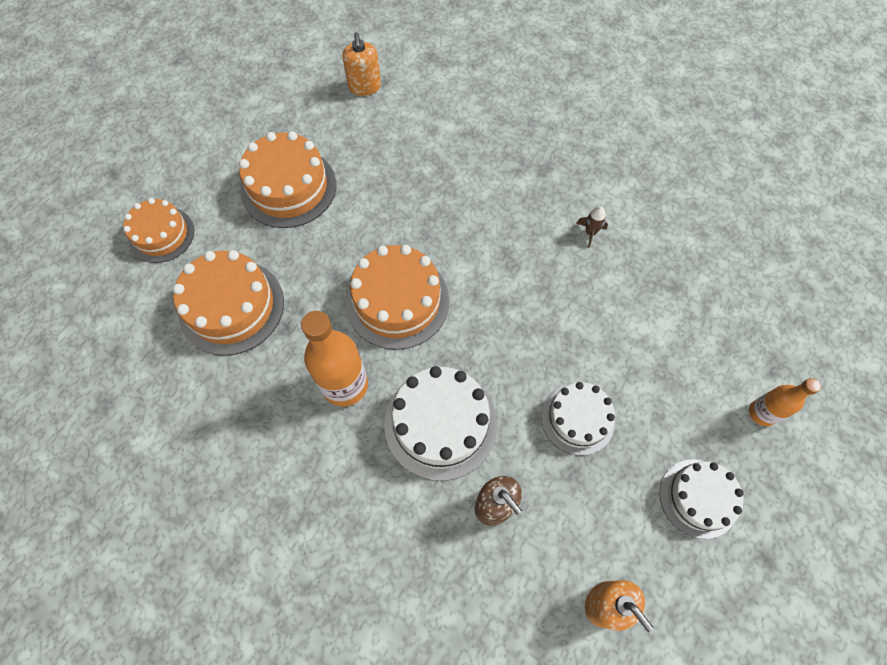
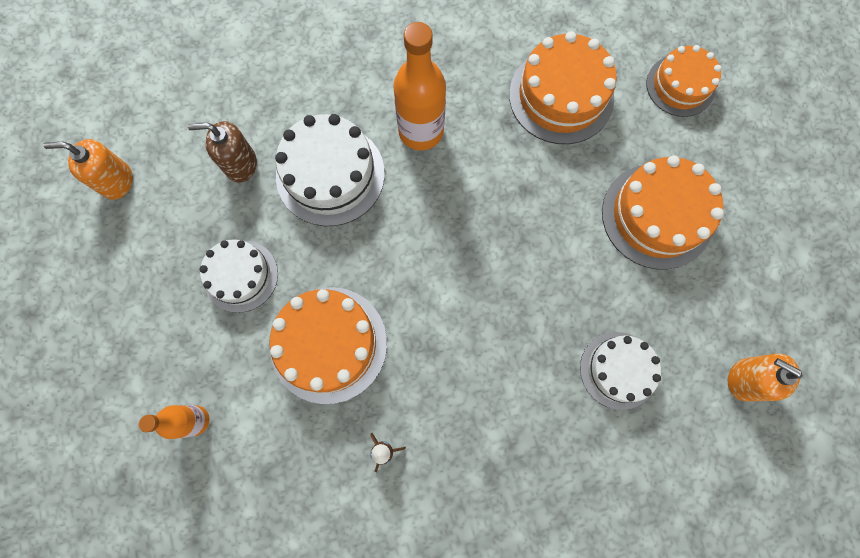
camera: 130 degrees right, 10 degrees up
orange cake [345,245,449,350] -> orange cake moved to [269,287,387,404]
white cake [660,459,744,539] -> white cake moved to [580,332,661,410]
orange bottle [749,378,821,426] -> orange bottle moved to [139,405,209,439]

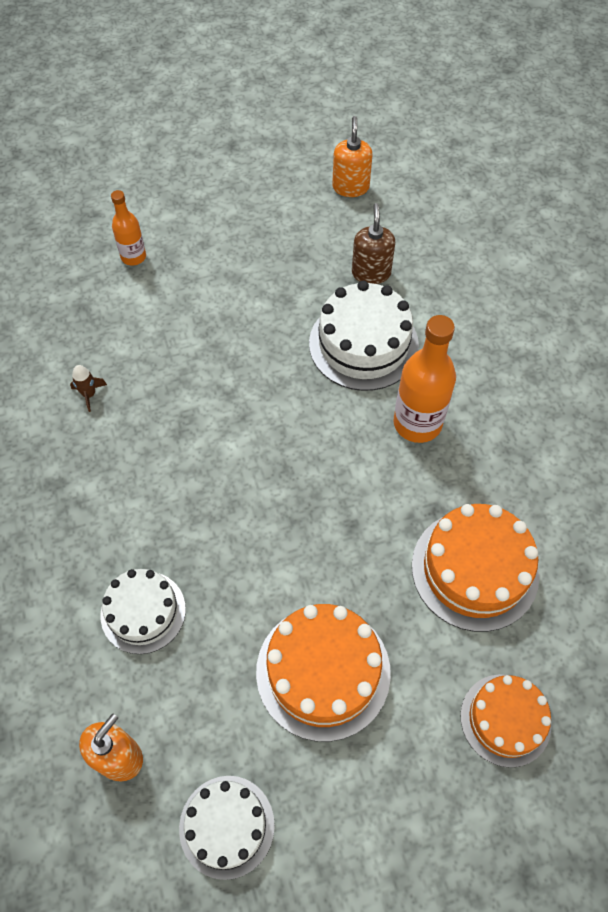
camera: 90 degrees right, 15 degrees down
white cake [199,239,278,313] -> white cake moved to [179,776,275,880]
orange cake [269,287,387,404] -> none

